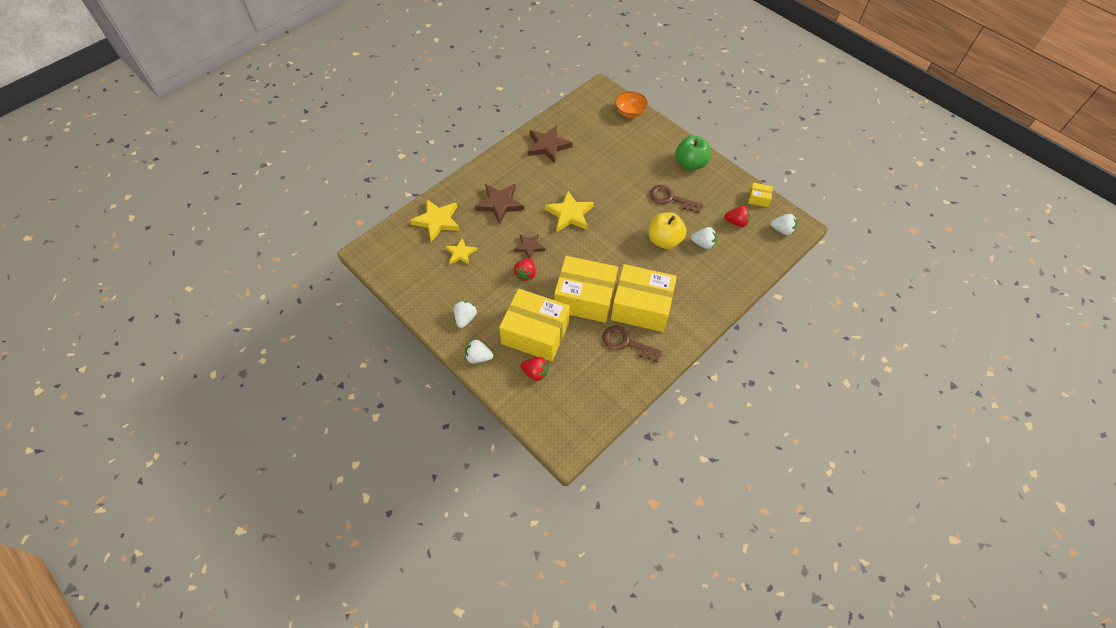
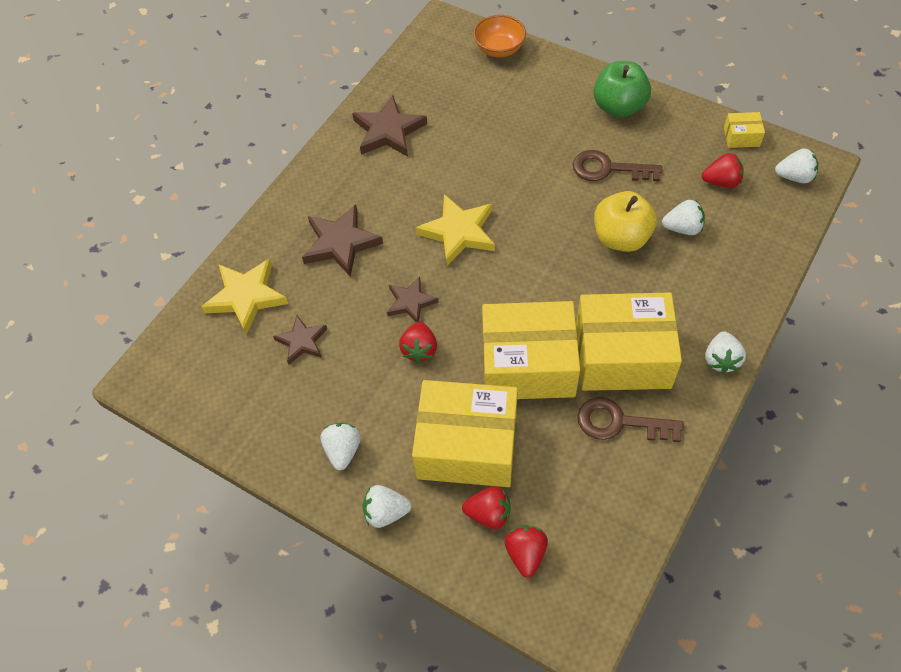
camera: 10 degrees left, 0 degrees up
yellow star [445,238,477,265] -> brown star [273,315,327,364]
none -> red strawberry [505,525,548,578]
none -> white strawberry [705,331,746,374]

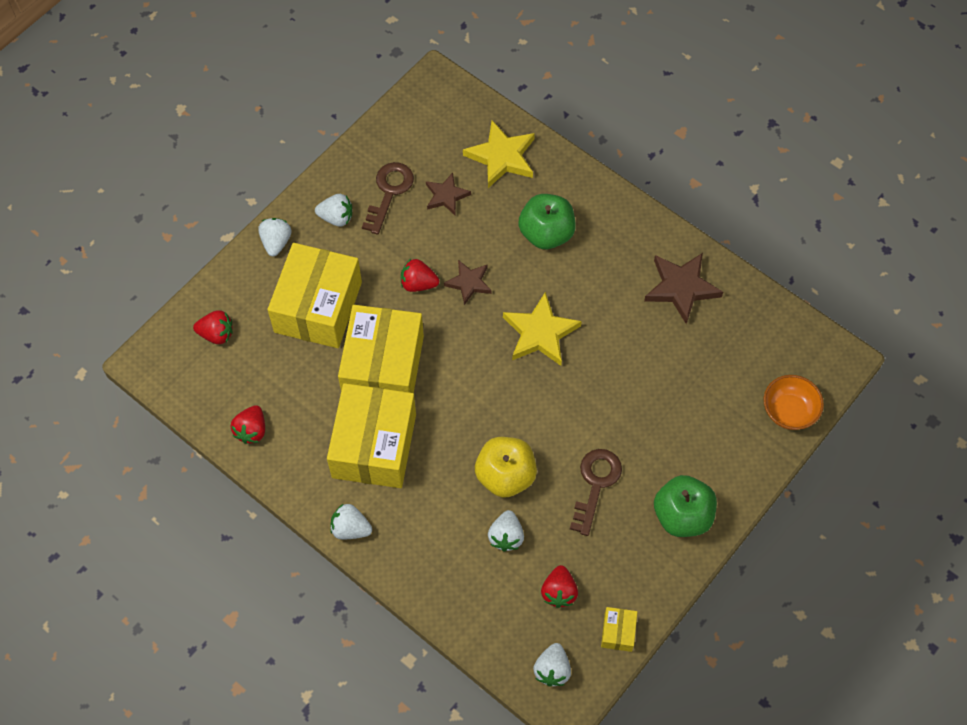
camera: 95 degrees right, 5 degrees up
brown star [302,204,383,277] -> green apple [518,194,576,249]
red strawberry [462,486,511,529] -> red strawberry moved to [231,405,265,444]
brown key [577,397,684,442] -> brown key moved to [362,162,414,235]

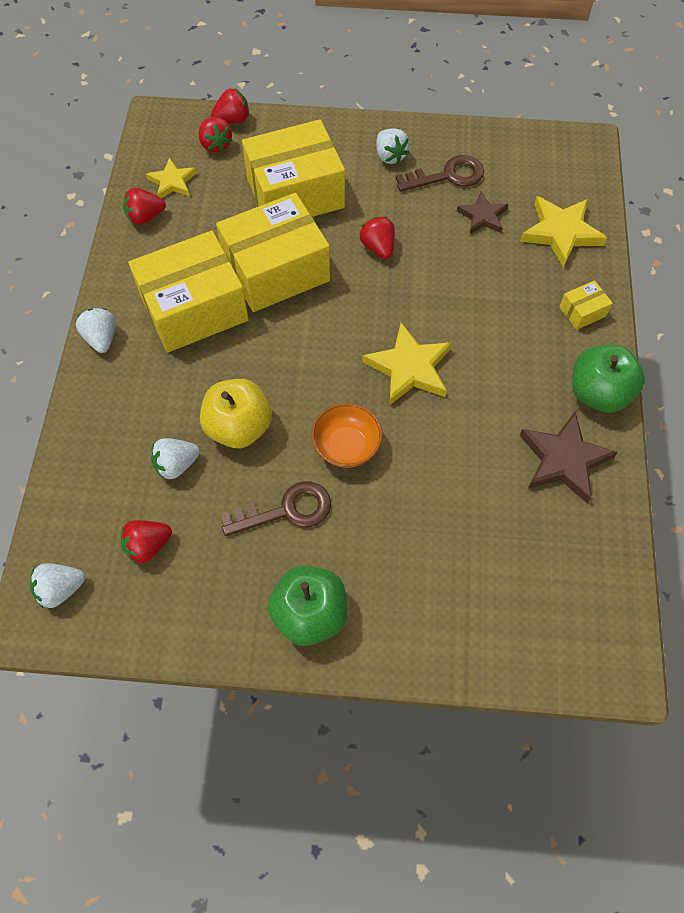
camera: 55 degrees right, 0 degrees up
white strawberry [258,218,291,256] -> none
brown star [444,260,492,305] -> none
green apple [518,194,576,249] -> green apple moved to [572,344,645,413]
yellow box [601,607,637,652] -> yellow box moved to [559,280,613,330]
orange bowl [764,375,824,430] -> orange bowl moved to [311,403,382,468]
none -> yellow star [146,158,197,198]
none -> red strawberry [211,88,249,123]

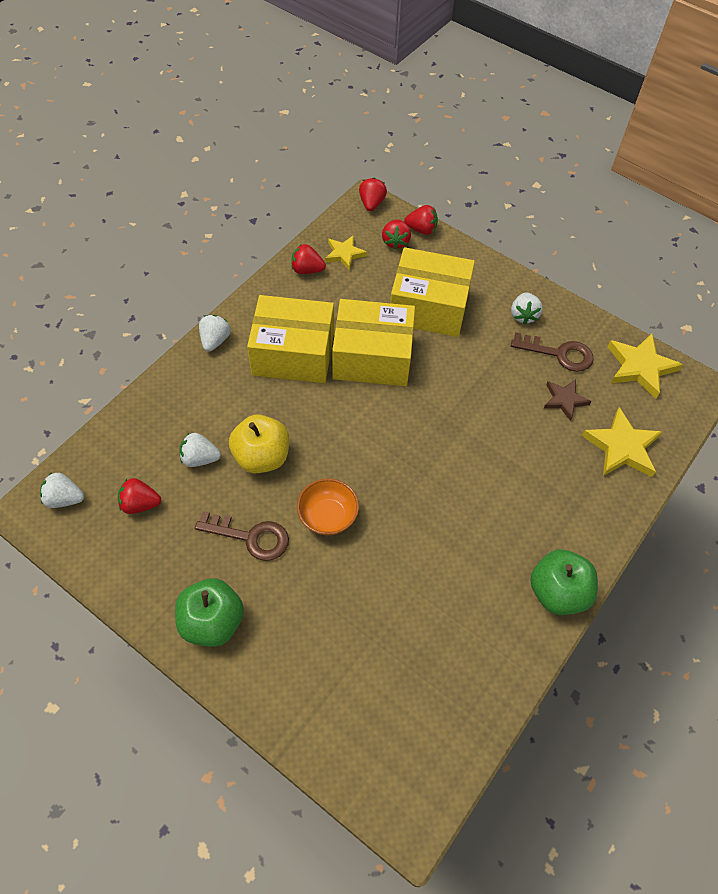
camera: 30 degrees right, 5 degrees down
red strawberry [360,217,395,259] -> red strawberry moved to [359,178,387,211]
yellow star [362,323,452,406] -> yellow star moved to [607,334,683,399]
brown star [520,412,618,504] -> none
yellow box [559,280,613,330] -> none

